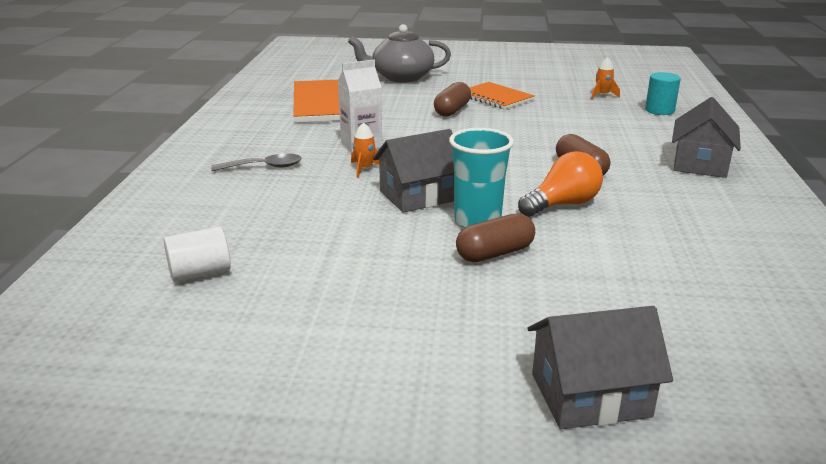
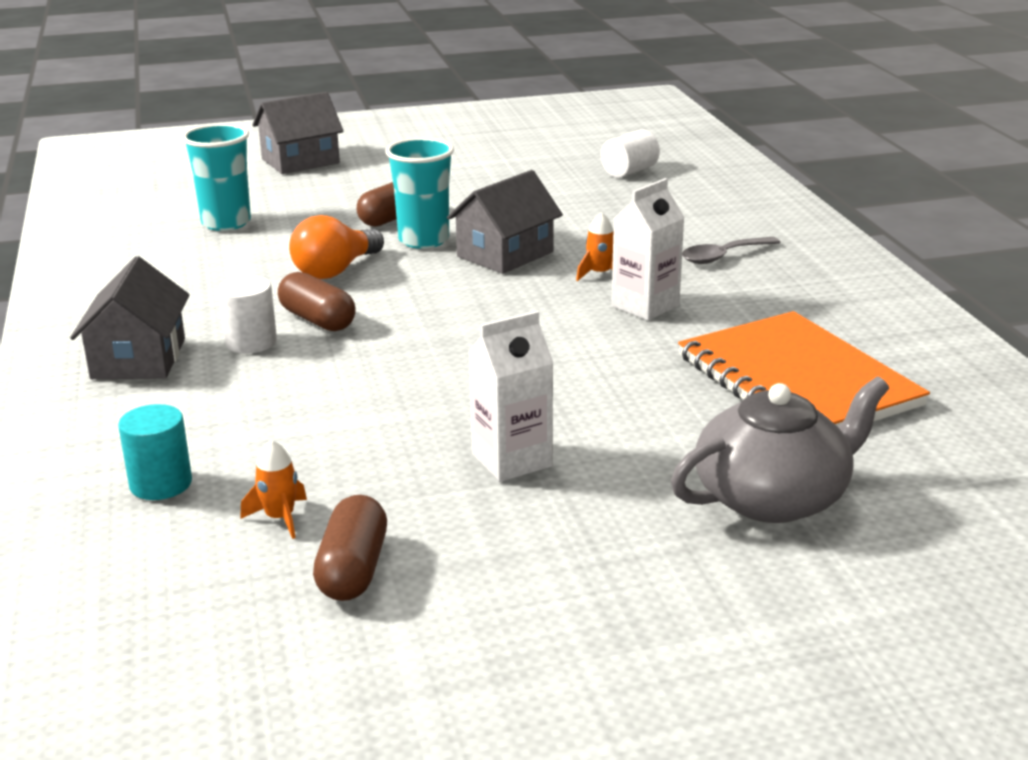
camera: 160 degrees right, 0 degrees up
brown capsule [434,82,471,117] -> brown capsule moved to [313,495,387,601]
orange notebook [469,82,535,110] -> white carton [469,311,553,482]
none -> turquoise cup [182,123,251,231]
none -> white cylinder [218,276,277,354]

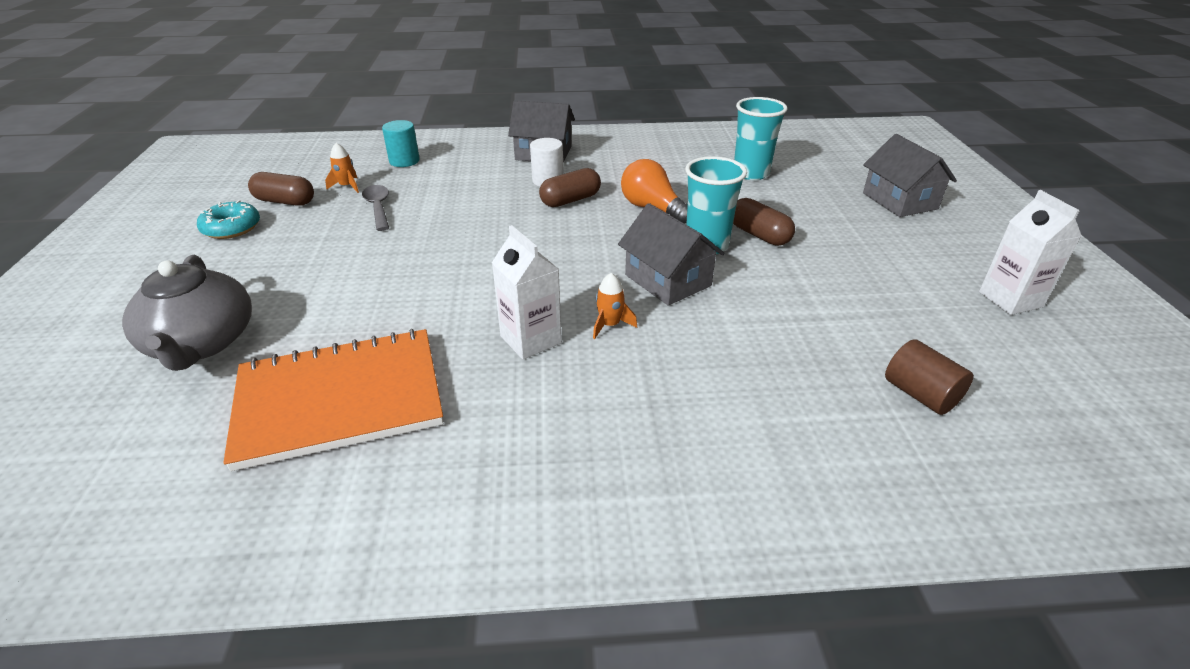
camera: 100 degrees right, 10 degrees up
white carton [469,311,553,482] -> white carton moved to [979,190,1082,315]
white cylinder [600,129,660,178] -> brown cylinder [885,339,974,415]
grey spoon [682,237,781,264] -> grey spoon moved to [362,185,389,231]
none -> turquoise donut [197,200,260,239]

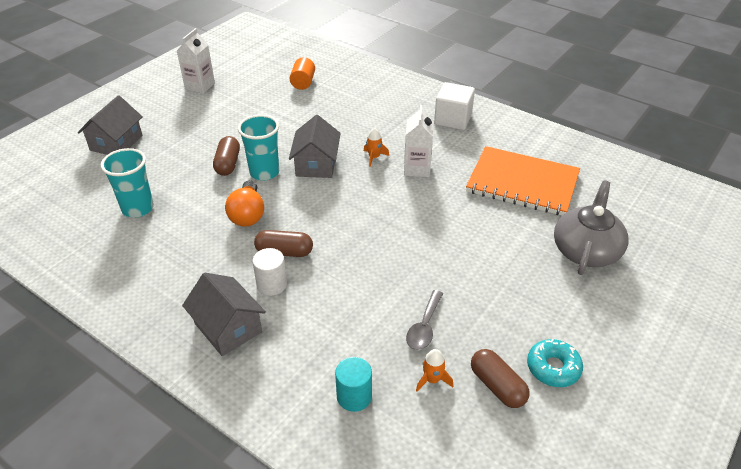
camera: 140 degrees left, 5 degrees up
brown cylinder [885,339,974,415] -> orange cylinder [290,57,315,90]
none -> white cube [434,82,475,130]

